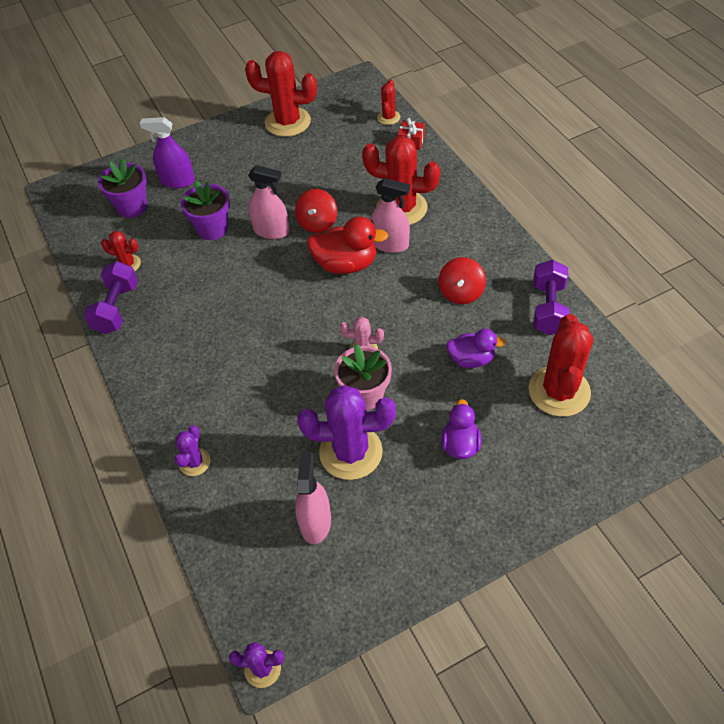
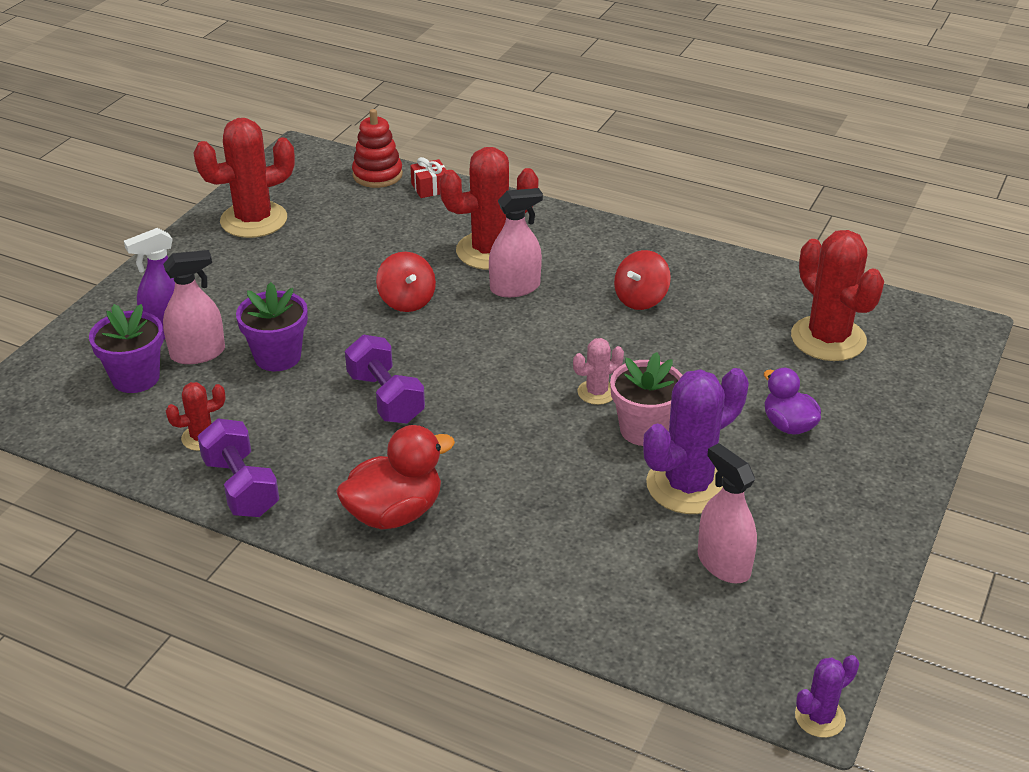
camera: 40 degrees left, 15 degrees down
purple cactus [175,425,211,476] -> none
pink spray bottle [248,165,290,239] -> pink spray bottle moved to [163,250,225,364]
red duck [307,216,389,274] -> red duck moved to [336,425,455,530]
red cactus [377,80,400,125] -> red stacking toy [352,109,403,188]
red spinning top [439,257,486,304] -> red spinning top turned 60 degrees clockwise [614,250,671,310]
purple duck [446,329,506,368] -> none
purple dumbbell [533,260,570,335] -> purple dumbbell moved to [345,335,425,424]

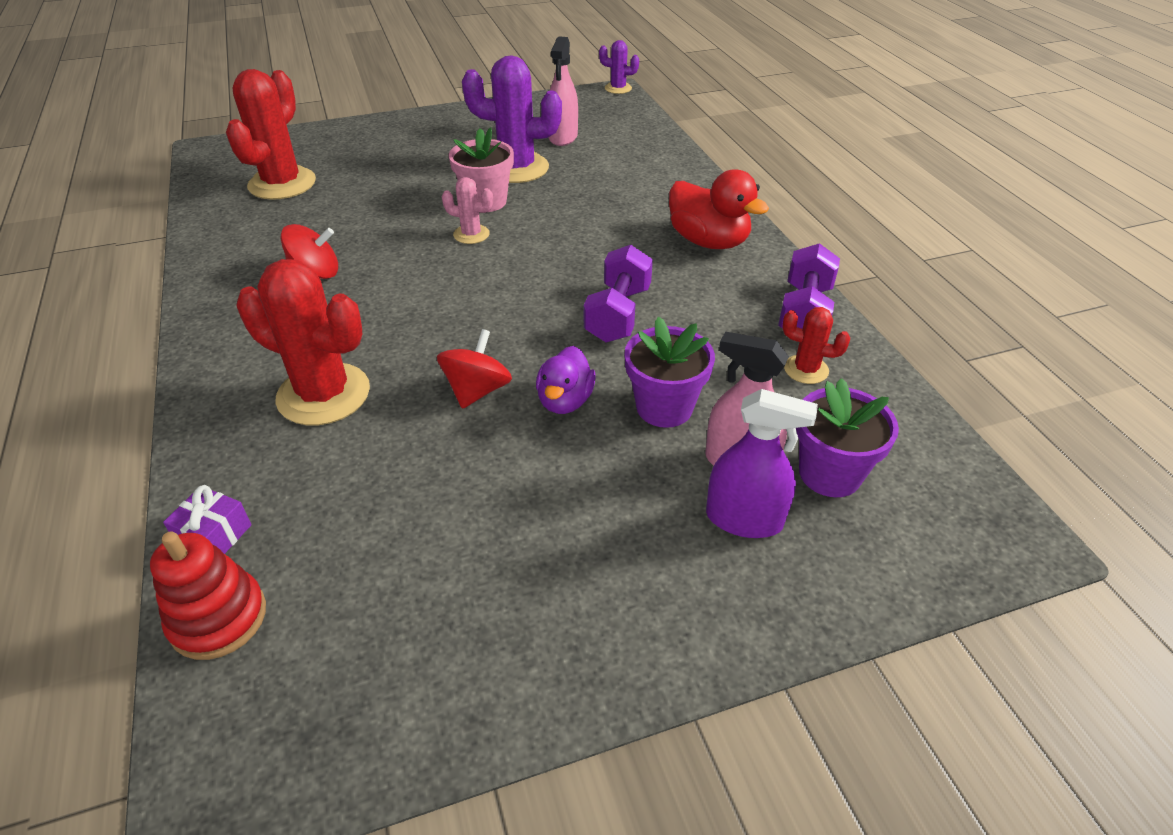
camera: 135 degrees left, 5 degrees up
red cactus [193,118,295,238] -> none
red duck [336,425,455,530] -> red duck turned 150 degrees counterclockwise [669,170,769,249]
red gift [410,157,447,198] -> purple gift [163,485,252,554]
pink spray bottle [489,188,543,297] -> none
purple duck [764,368,821,435] -> purple duck moved to [536,346,596,414]

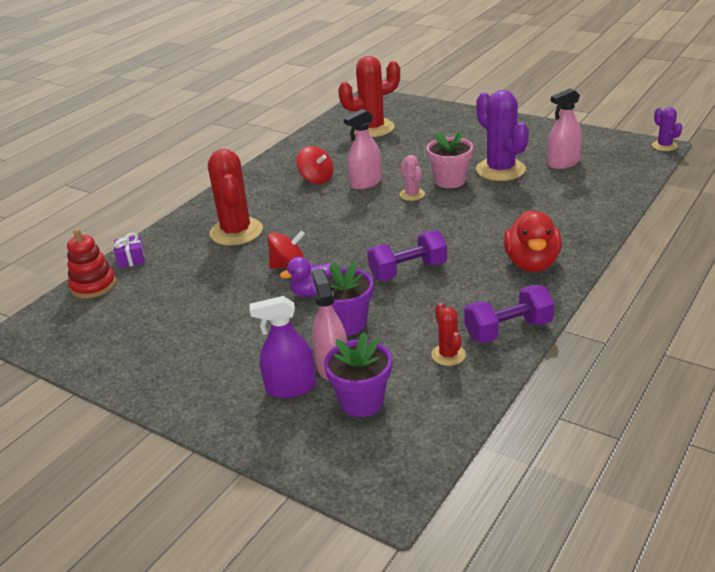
camera: 55 degrees right, 10 degrees down
purple spray bottle [706,389,818,538] -> purple spray bottle turned 105 degrees clockwise [250,296,316,398]
none -> pink spray bottle [344,109,382,190]

